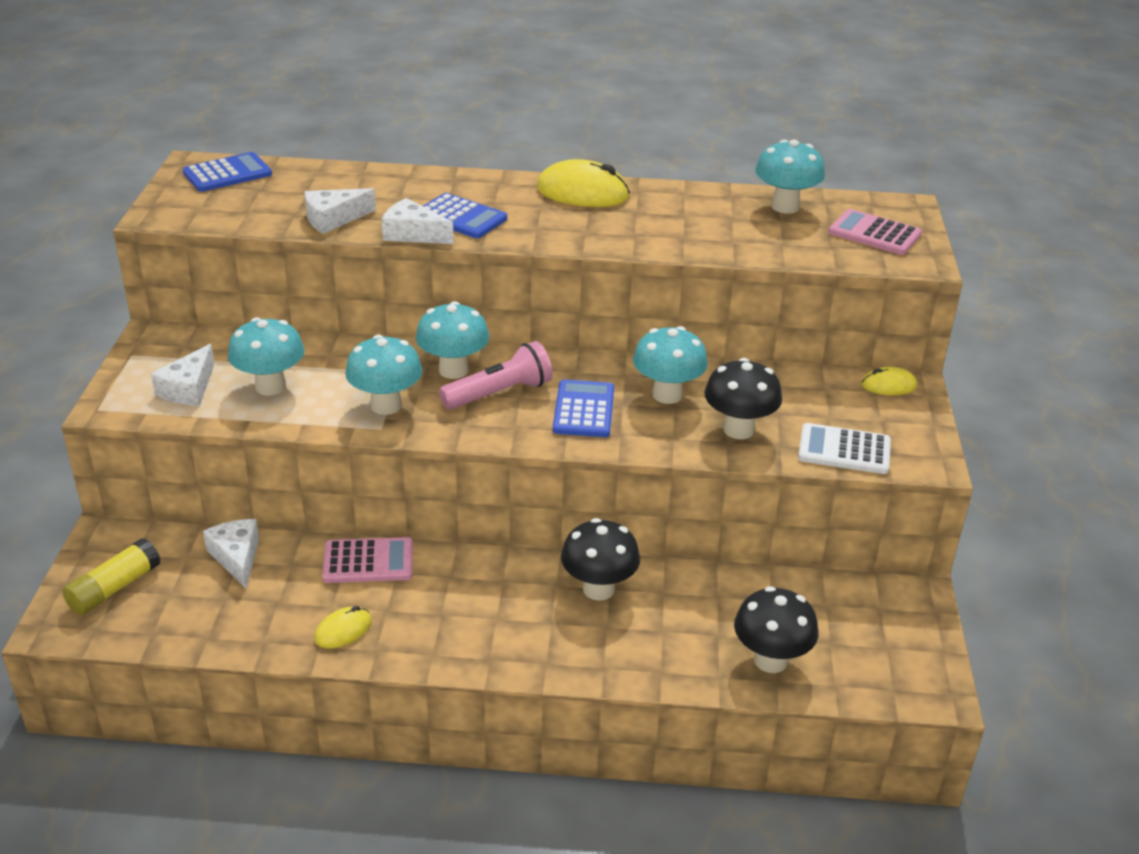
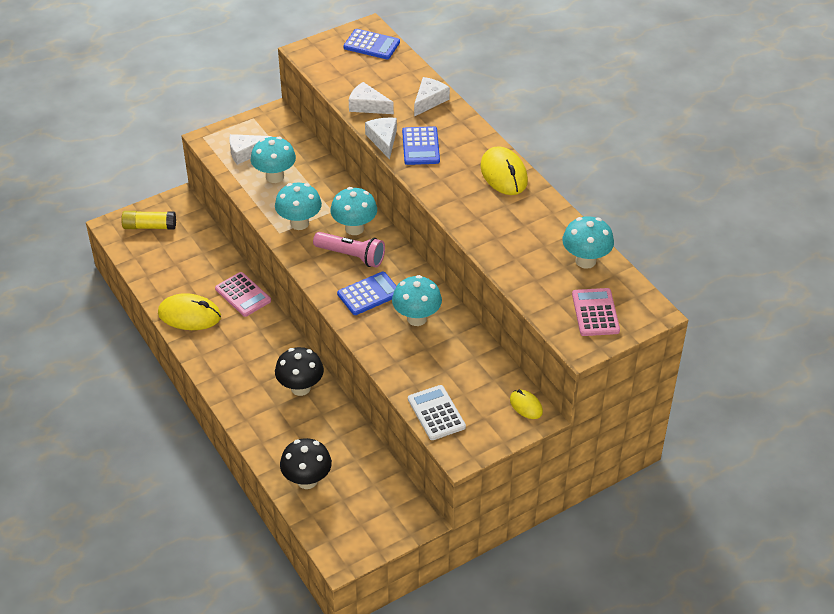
camera: 55 degrees right, 10 degrees up
white cheese [203,519,259,589] -> white cheese moved to [414,77,450,116]
yellow mouse [314,606,371,649] -> yellow mouse [158,293,221,330], size x1.81
black mushroom [704,358,782,439] -> none

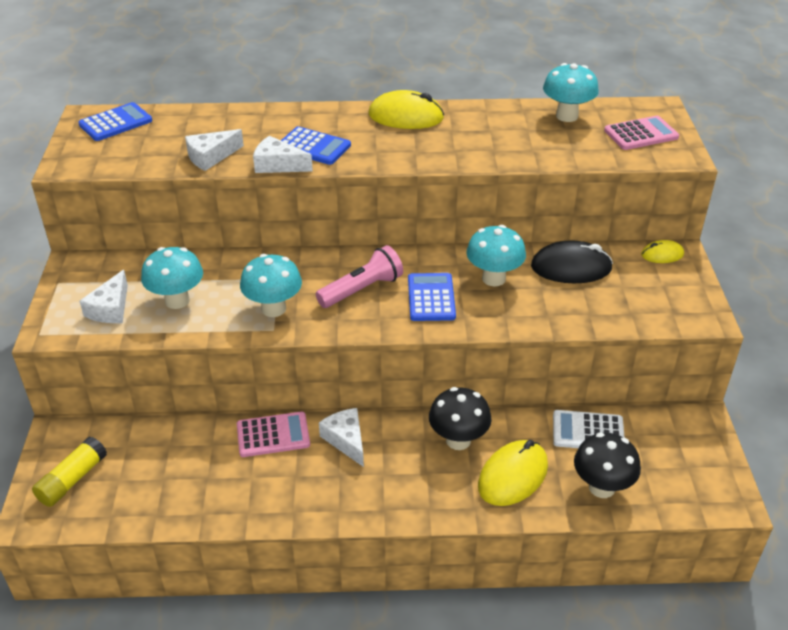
camera: 60 degrees left, 5 degrees down
yellow mouse [158,293,221,330] -> yellow mouse moved to [478,440,548,506]
turquoise mushroom [330,187,377,235] -> none
white calculator [408,385,466,440] -> white calculator moved to [553,410,625,448]
white cheese [414,77,450,116] -> white cheese moved to [319,408,364,467]
pink calculator [572,288,620,336] -> pink calculator turned 135 degrees clockwise [604,116,679,150]
none -> black mouse [531,240,613,283]

